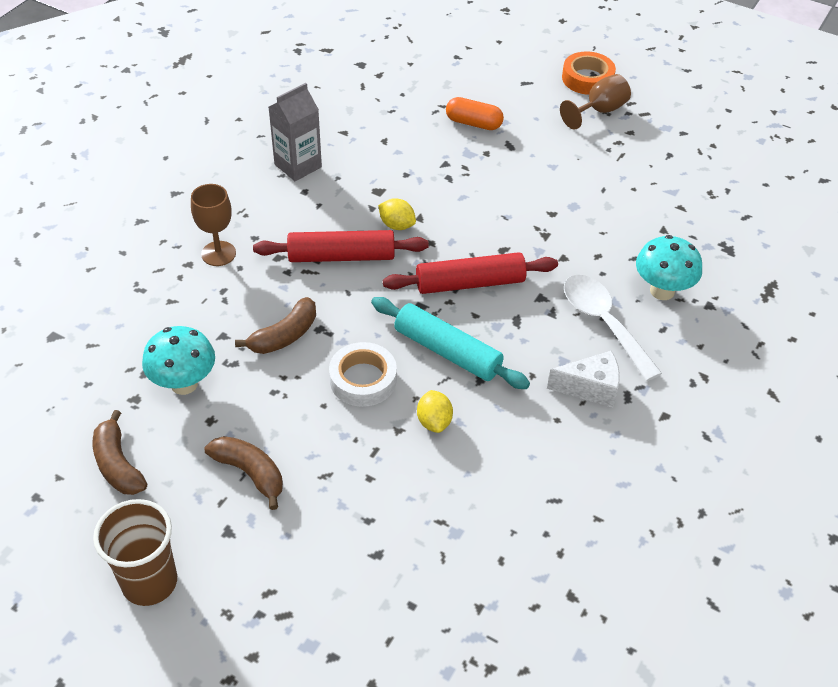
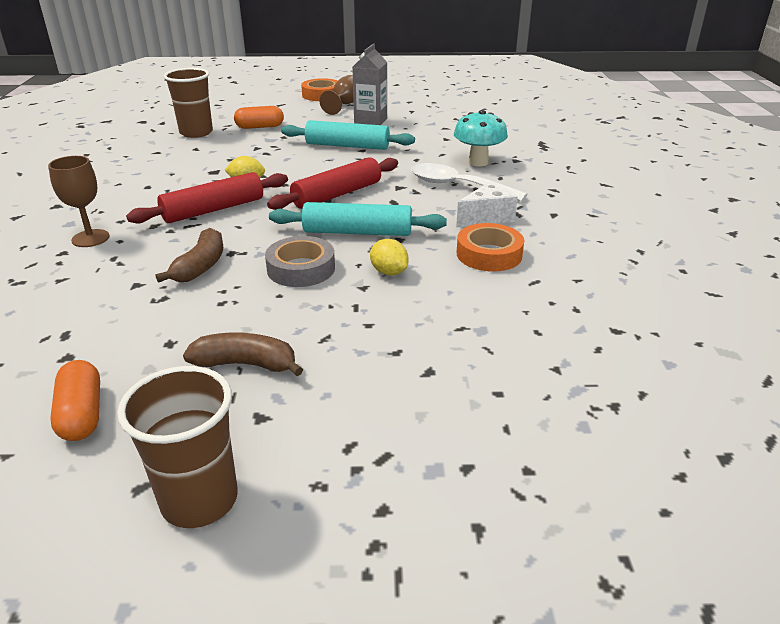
camera: 30 degrees left, 15 degrees down
brown banana [93,410,147,495] -> orange capsule [50,360,100,441]
turquoise mushroom [142,326,215,395] -> none
grey carton [269,83,322,181] -> grey carton moved to [352,44,387,125]
white tape [329,342,397,407] -> grey tape [265,236,335,287]
none -> brown cup [164,68,213,138]
none -> turquoise rolling pin [281,120,415,150]
none -> orange tape [457,223,524,272]

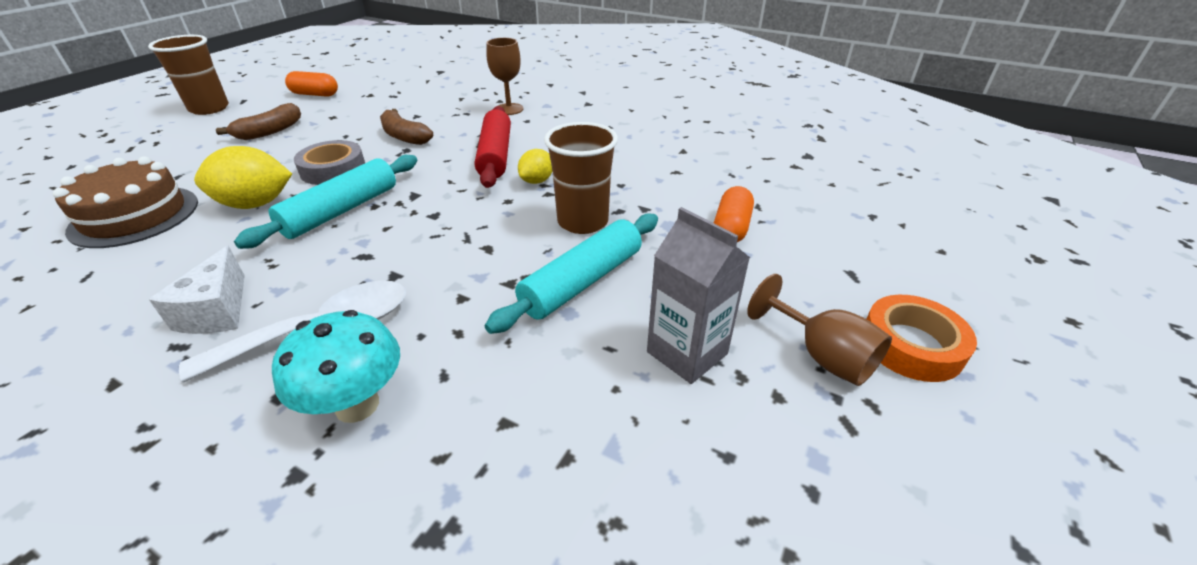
camera: 120 degrees right, 5 degrees up
brown cup [164,68,213,138] -> brown cup moved to [544,122,618,234]
red rolling pin [267,157,398,210] -> none
yellow lemon [370,239,409,275] -> yellow lemon [194,146,292,209], size x1.70
orange tape [457,223,524,272] -> none
none -> brown cake [53,156,198,248]

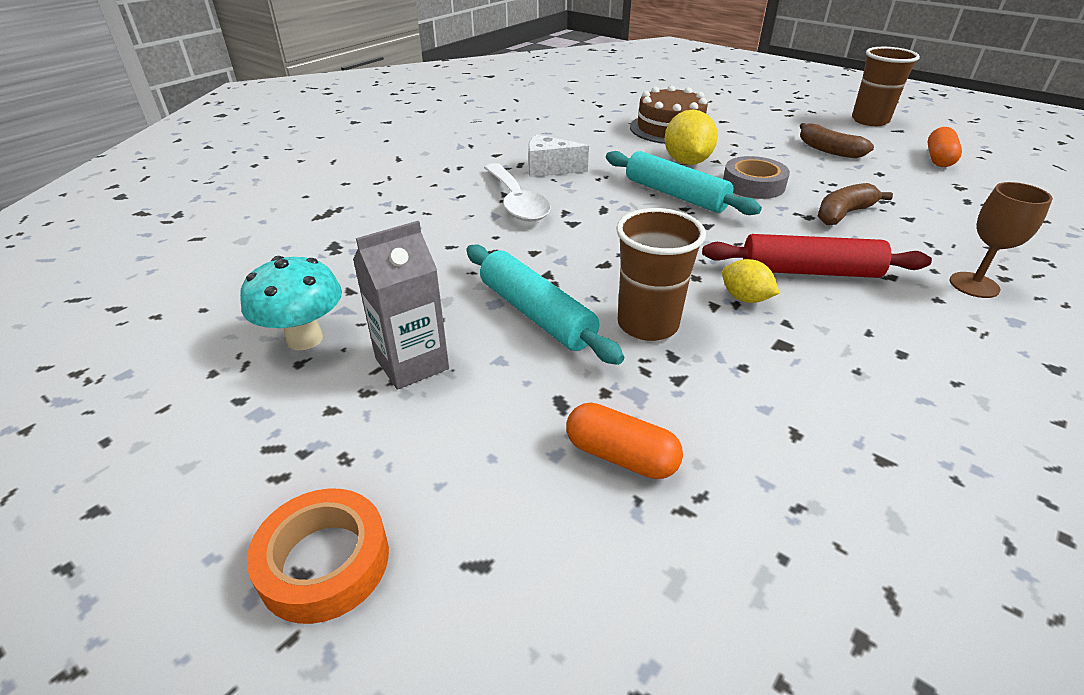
camera: 100 degrees right, 0 degrees up
turquoise mushroom [272,310,400,423] -> turquoise mushroom moved to [240,256,342,350]
brown goblet [747,274,892,386] -> none

